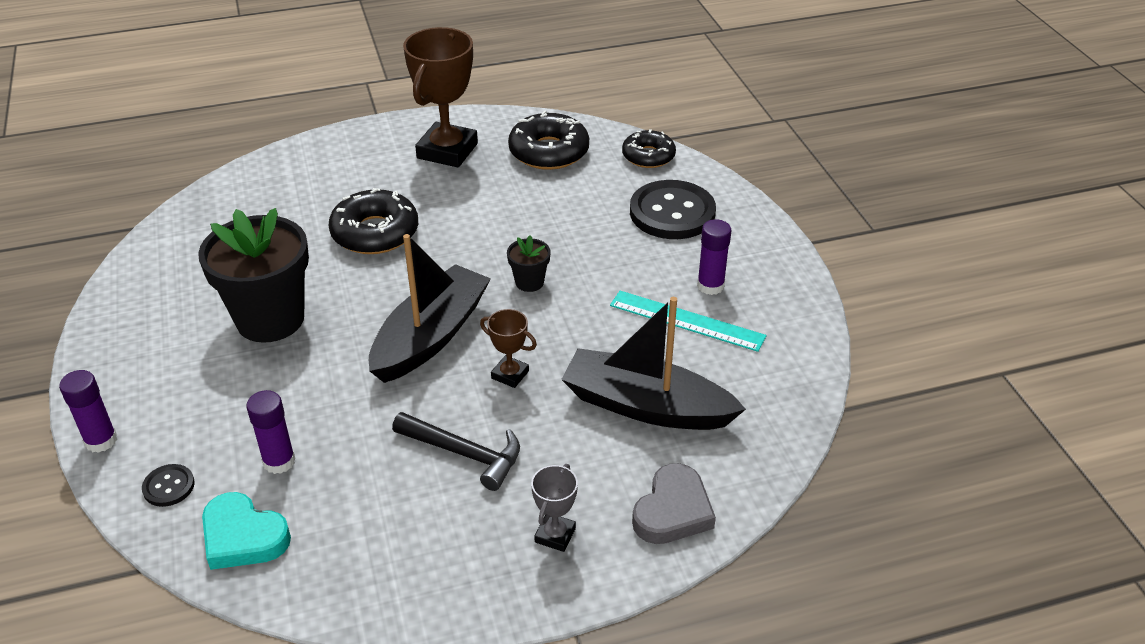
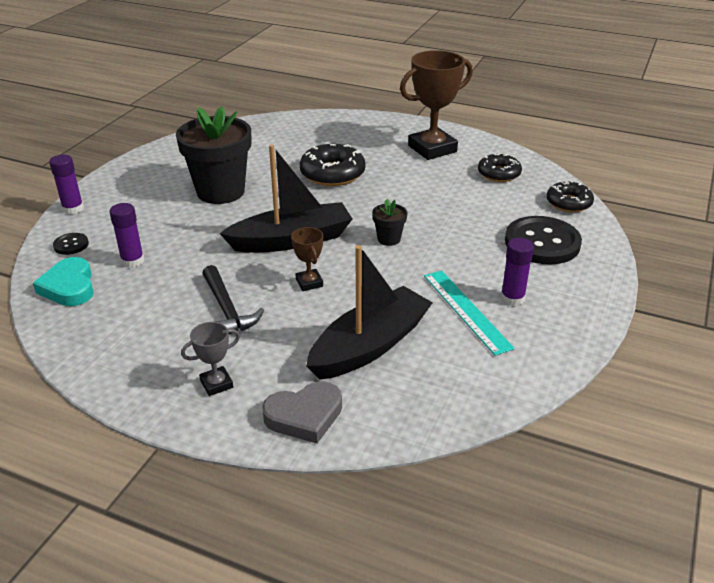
camera: 40 degrees right, 5 degrees down
black donut [508,110,589,170] -> black donut [478,153,522,182], size x0.66
black boat [561,297,746,430] -> black boat turned 75 degrees clockwise [306,245,433,380]

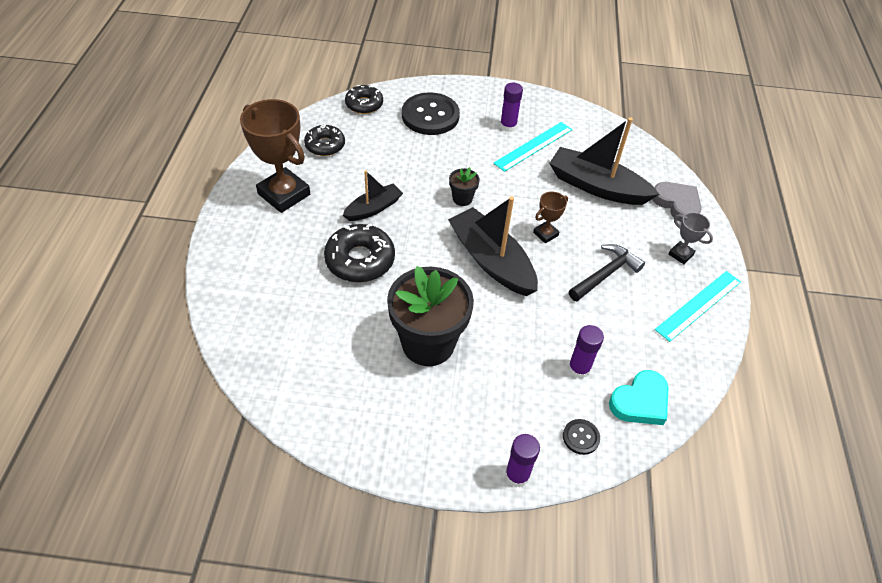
camera: 110 degrees left, 15 degrees up
none -> black boat [342,170,403,221]
none -> turquoise ruler [655,271,741,342]

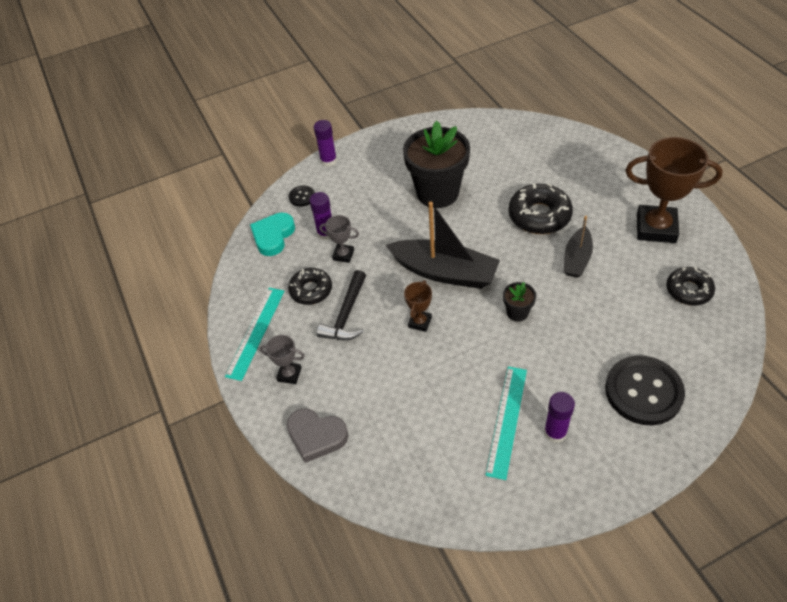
camera: 155 degrees right, 0 degrees up
black donut [345,85,383,114] -> black donut moved to [288,268,332,305]
black boat [549,117,659,205] -> none
none -> grey trophy [319,215,359,263]

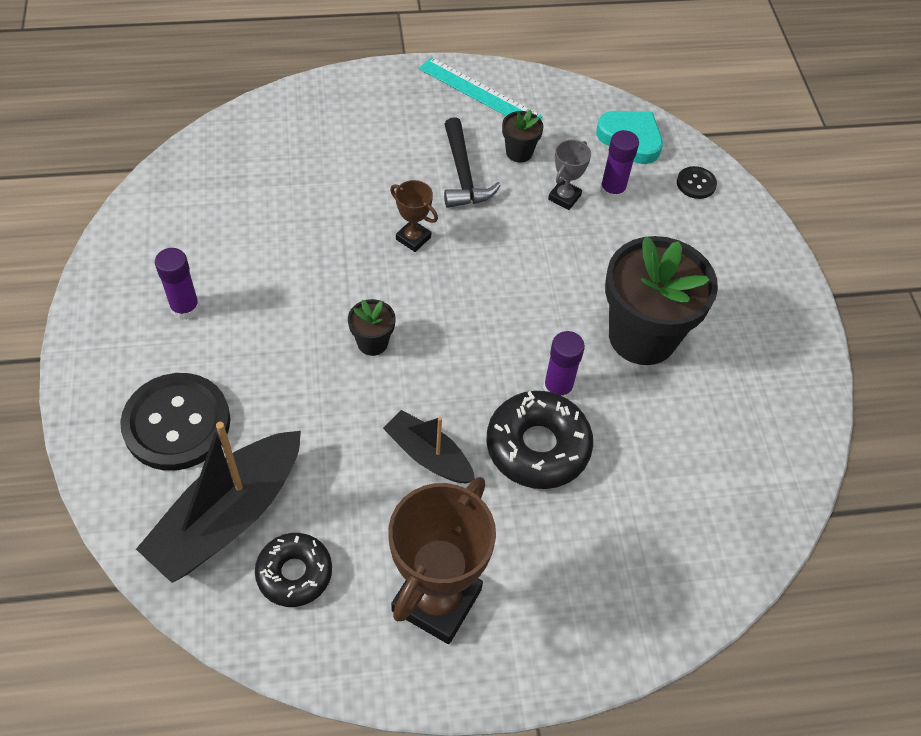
camera: 100 degrees right, 5 degrees up
grey trophy [260,335,305,384] -> none
grey heart [286,409,348,463] -> none
black donut [288,268,332,305] -> black flower pot [502,109,543,163]
purple glue stick [314,120,337,167] -> purple glue stick moved to [543,331,585,398]
black hammer [316,270,366,340] -> black hammer turned 135 degrees counterclockwise [444,117,501,208]
black boat [386,202,500,289] -> black boat moved to [136,422,301,583]
turquoise ruler [485,366,527,480] -> none

